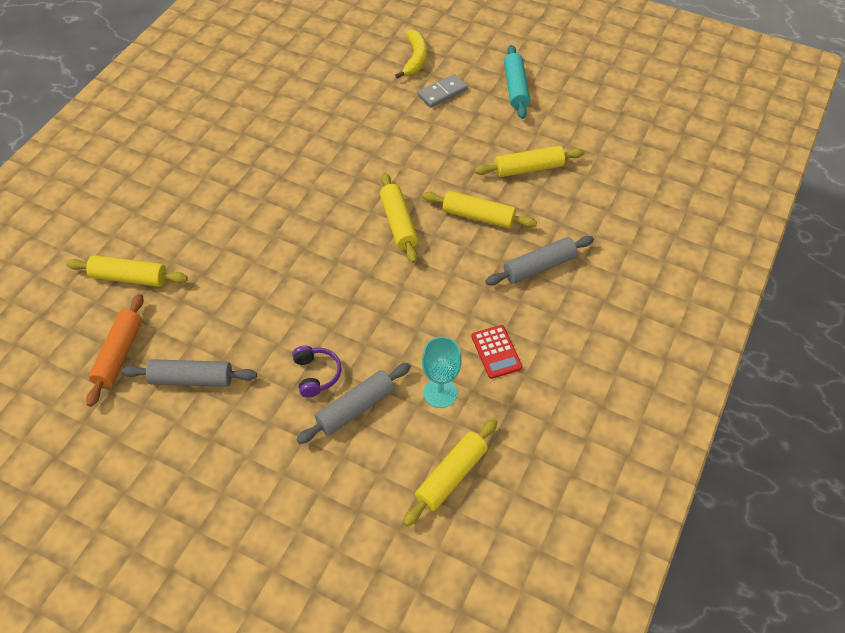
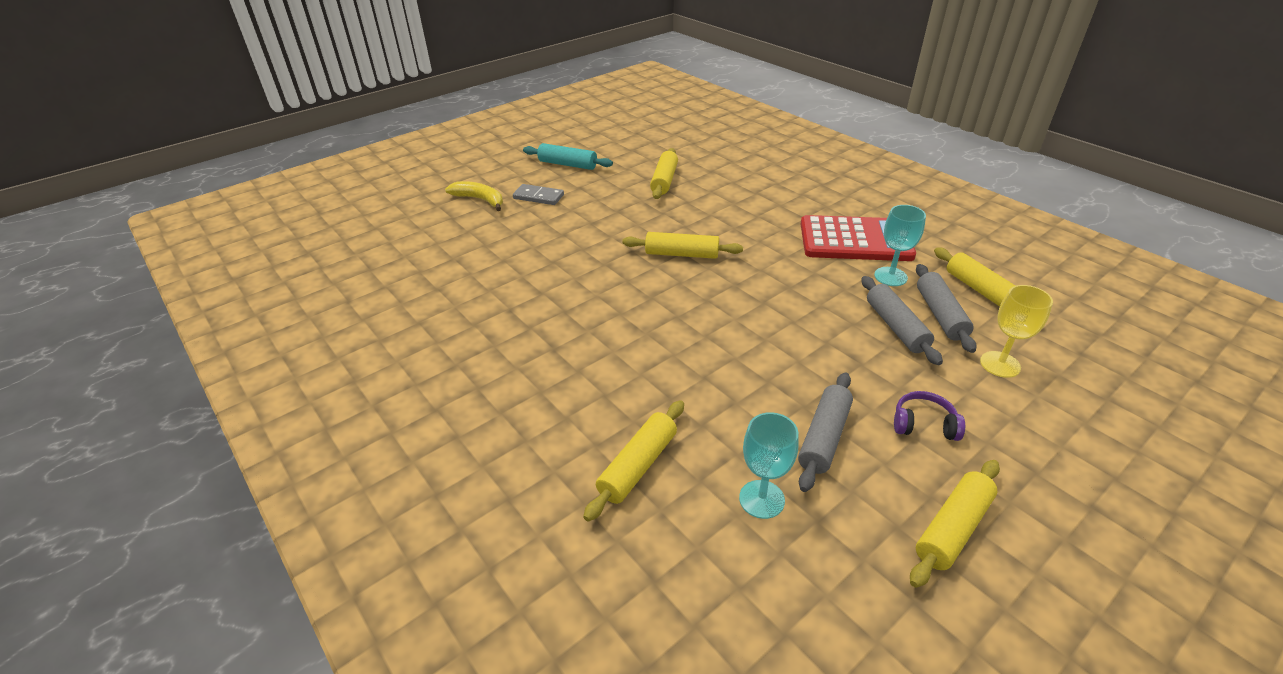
camera: 65 degrees left, 15 degrees down
orange rolling pin [86,294,144,407] -> turquoise goblet [739,412,799,519]
purple headphones [292,345,342,398] -> purple headphones moved to [894,391,965,441]
grey domino [418,74,468,108] -> grey domino turned 60 degrees counterclockwise [513,184,564,205]
yellow rolling pin [422,191,537,228] -> yellow rolling pin moved to [910,460,1000,588]
red calculator [471,325,523,379] -> red calculator [801,215,916,261], size x2.13
grey rolling pin [485,236,594,285] -> grey rolling pin moved to [916,264,976,353]
none -> yellow goblet [980,285,1053,378]

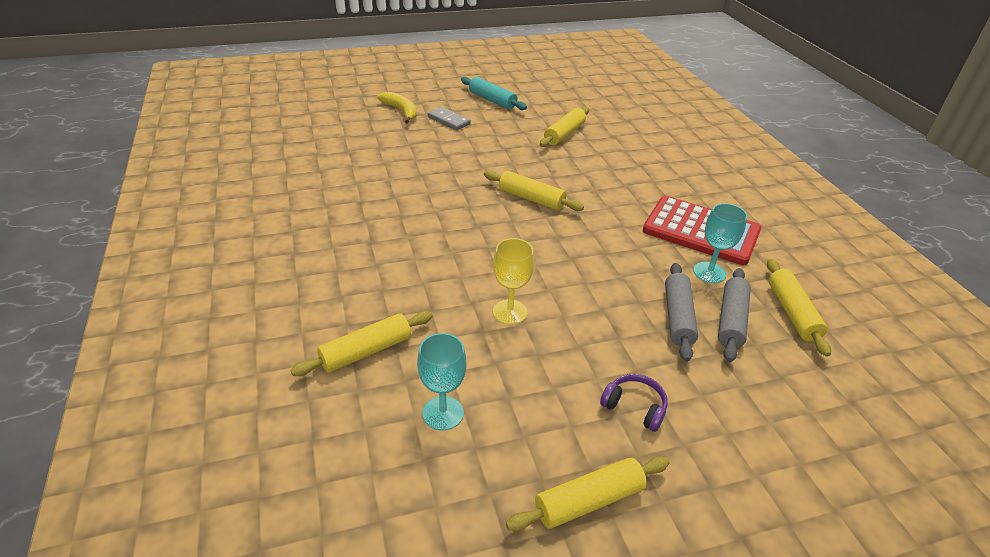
camera: 20 degrees right, 0 degrees up
grey rolling pin [798,372,853,492] -> none
yellow goblet [980,285,1053,378] -> yellow goblet moved to [493,238,534,324]

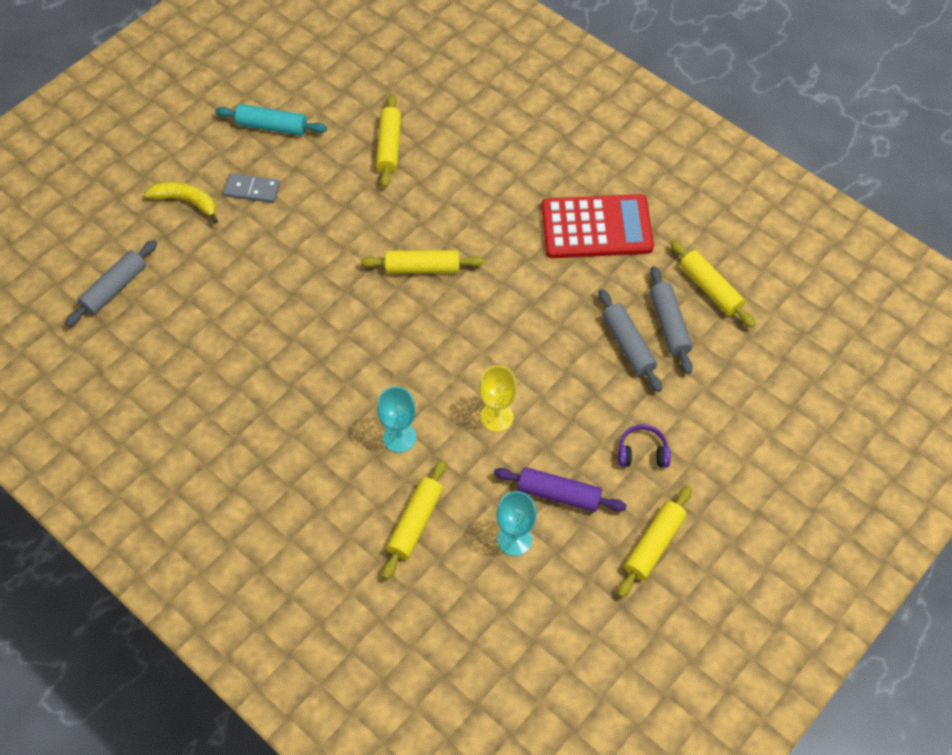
camera: 30 degrees left, 20 degrees up
turquoise goblet [693,203,747,283] -> turquoise goblet moved to [377,387,416,453]
none -> grey rolling pin [65,240,157,327]
none -> purple rolling pin [494,467,627,512]

